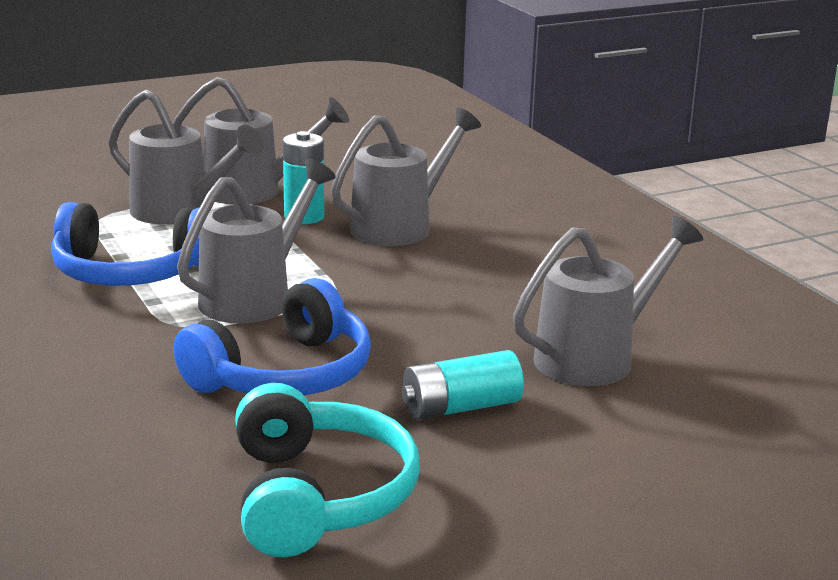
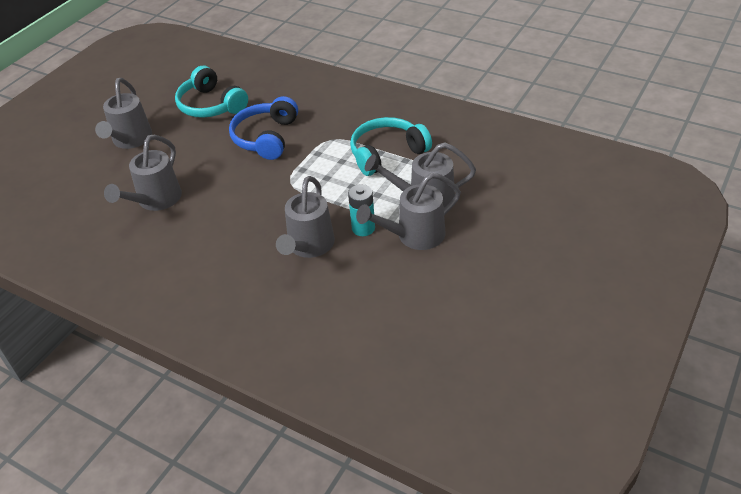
camera: 150 degrees right, 20 degrees up
blue headphones [51,202,199,286] -> turquoise headphones [350,117,432,176]
grey watering can [177,159,336,323] -> grey watering can moved to [95,78,152,149]
turquoise battery [402,350,524,420] -> none

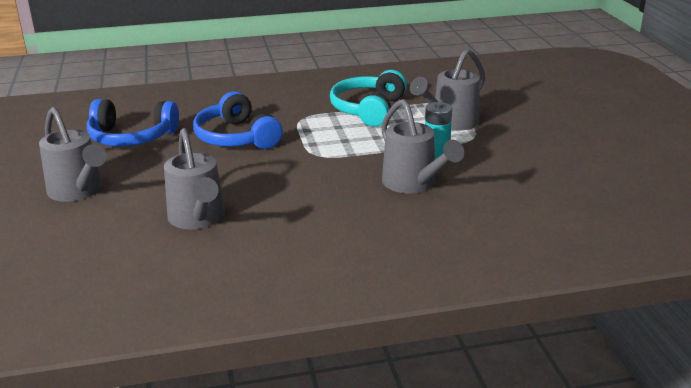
camera: 45 degrees left, 15 degrees down
turquoise headphones [175,66,248,118] -> blue headphones [87,99,179,146]
grey watering can [356,173,461,250] -> none

